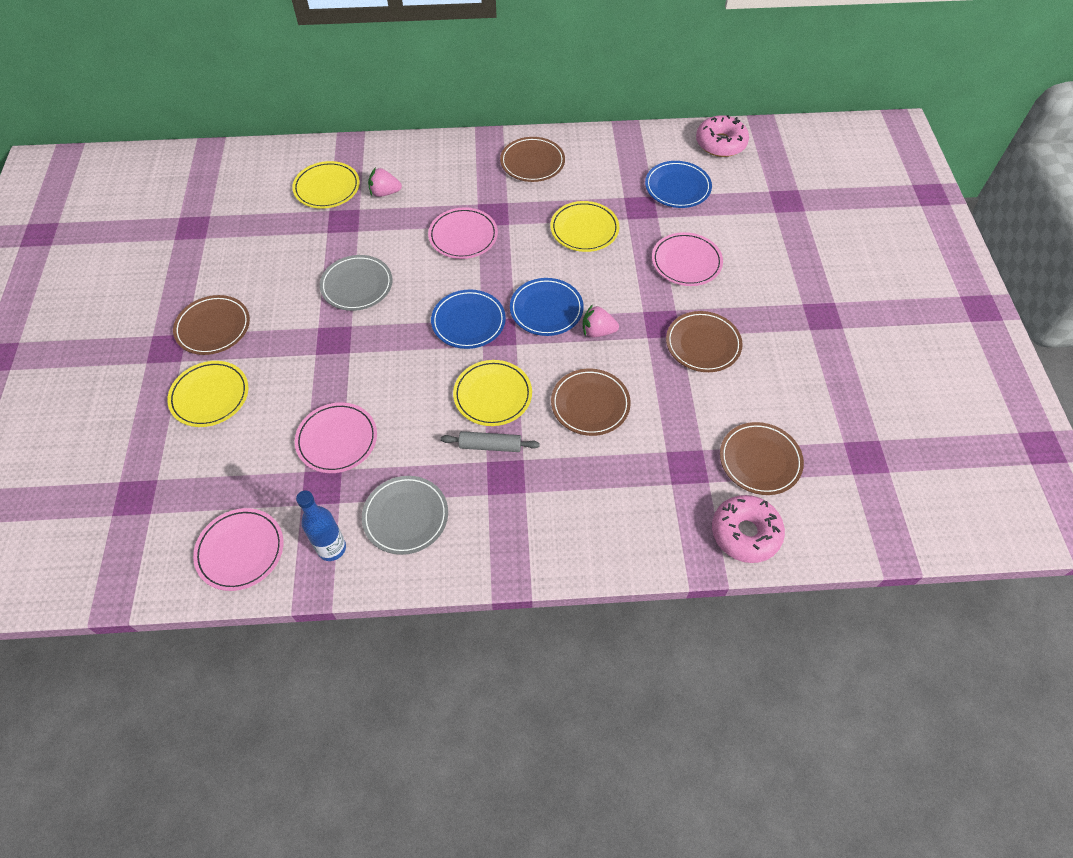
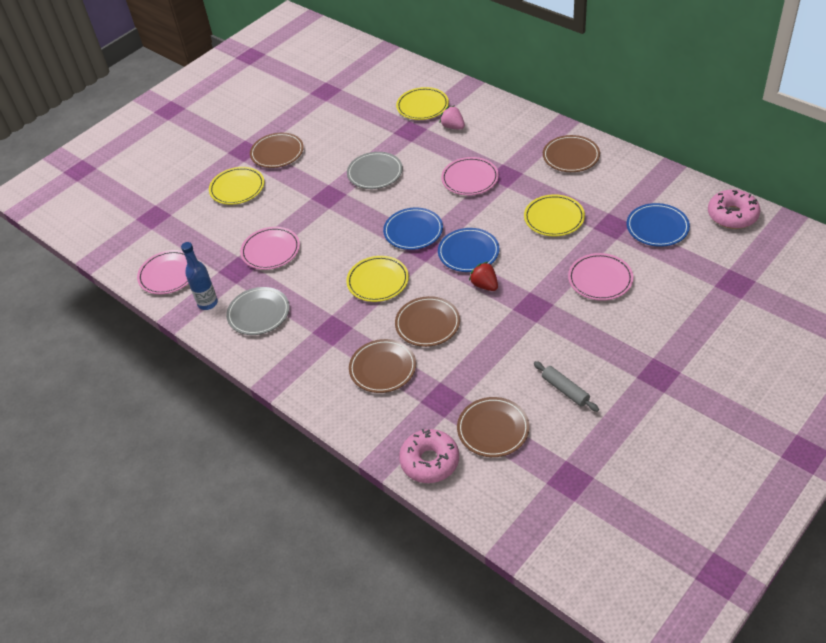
camera: 50 degrees right, 10 degrees down
grey rolling pin [441,431,540,452] -> grey rolling pin moved to [534,361,599,412]
pink strawberry [583,304,619,337] -> red strawberry [469,261,498,291]
brown plate [666,311,743,372] -> brown plate moved to [349,339,416,393]

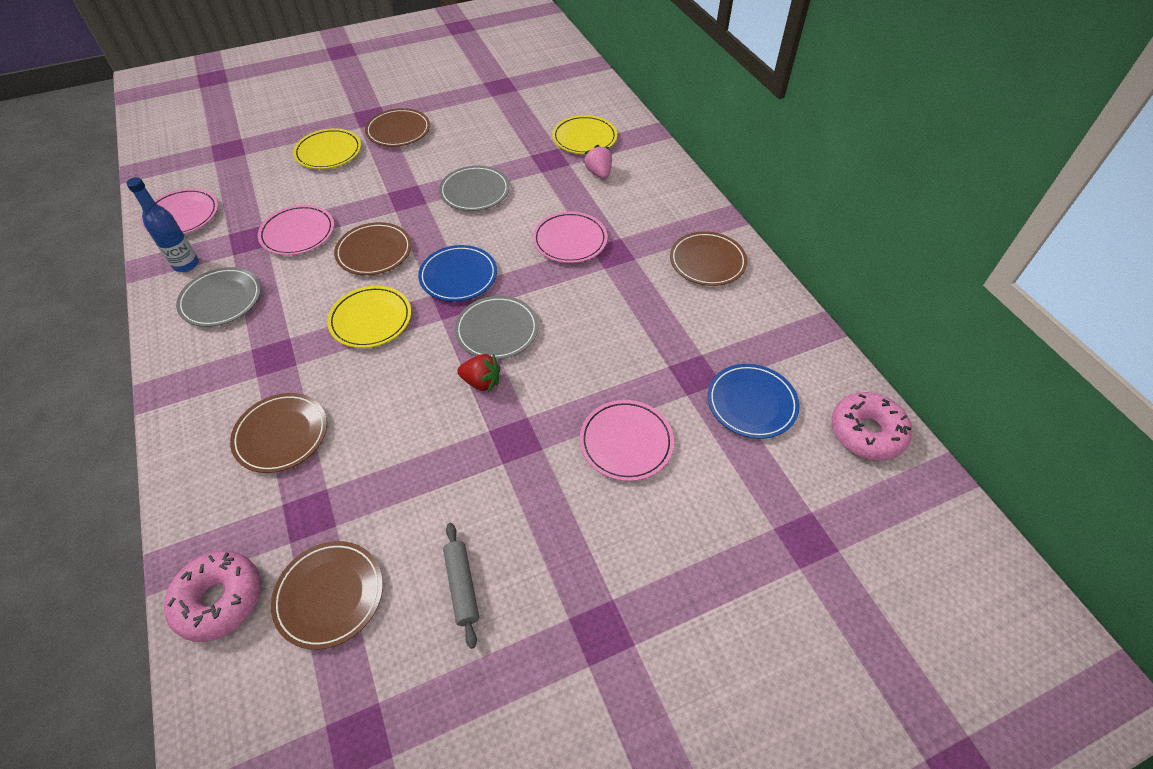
camera: 20 degrees right, 5 degrees up
brown plate [395,296,460,347] -> brown plate moved to [334,222,412,275]
blue plate [438,228,499,272] -> grey plate [455,296,538,360]
red strawberry [469,261,498,291] -> red strawberry turned 120 degrees clockwise [457,354,501,392]
yellow plate [524,194,585,237] -> none

